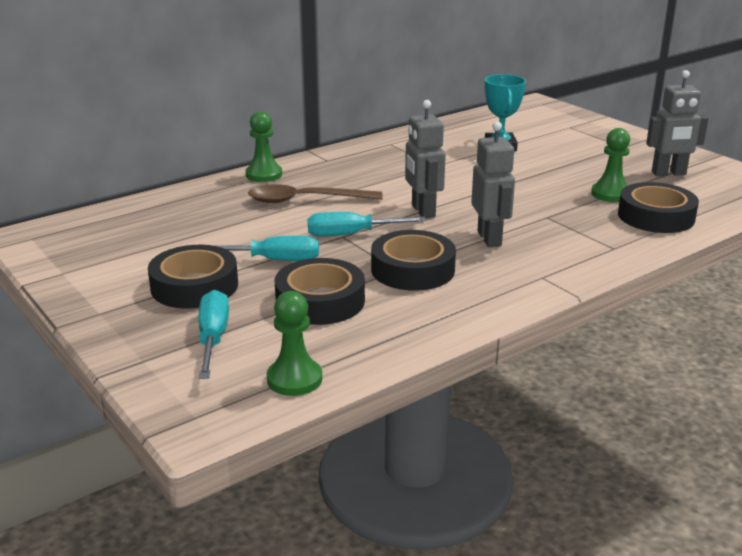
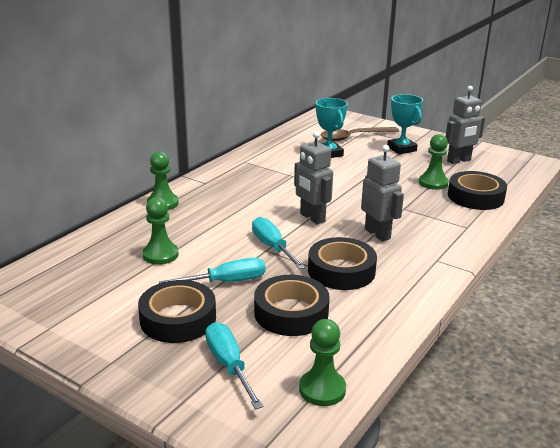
camera: 20 degrees left, 0 degrees up
brown spoon [248,184,383,203] -> brown spoon moved to [320,127,399,141]
turquoise screwdriver [308,212,426,237] -> turquoise screwdriver turned 90 degrees clockwise [252,217,306,269]
none -> green pawn [143,197,179,265]
none -> turquoise trophy [387,94,423,154]

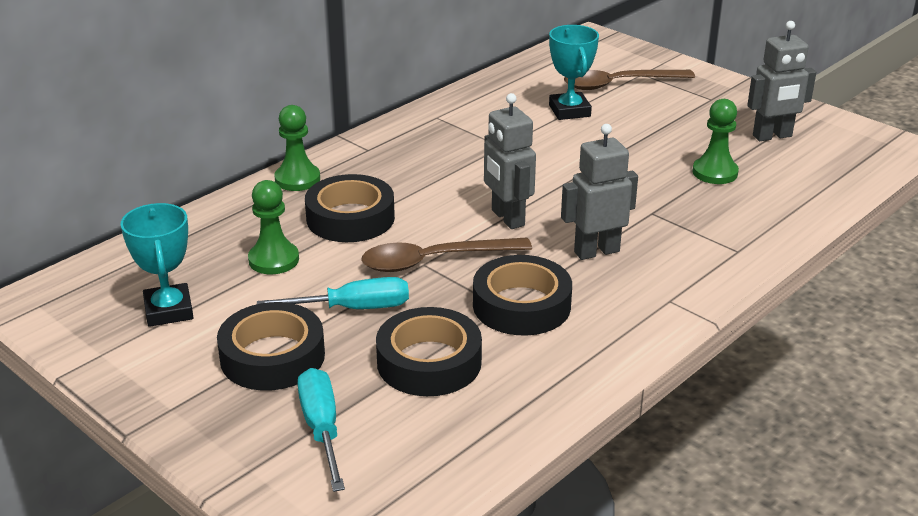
camera: 10 degrees right, 5 degrees up
turquoise screwdriver [252,217,306,269] -> brown spoon [362,238,532,272]
green pawn [299,319,346,406] -> none
grey robot [361,145,404,241] -> grey robot turned 90 degrees counterclockwise [561,124,638,260]
turquoise trophy [387,94,423,154] -> turquoise trophy moved to [120,203,194,327]
black tape [448,171,507,210] -> black tape moved to [305,174,395,242]

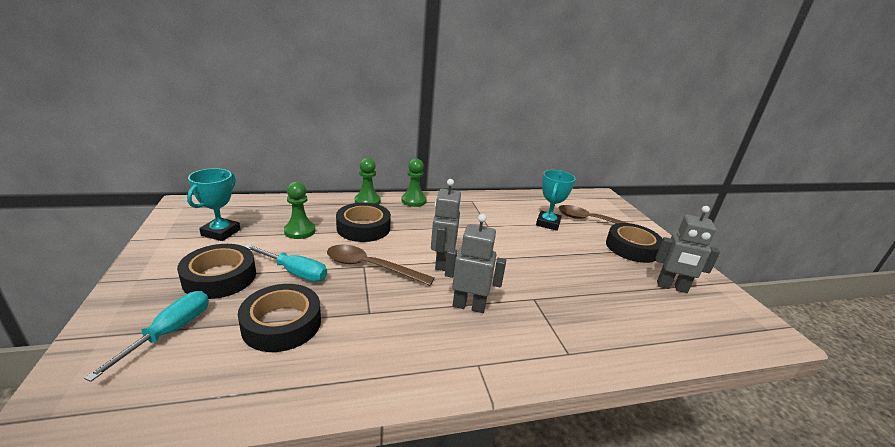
camera: 30 degrees right, 5 degrees down
black tape [473,255,572,336] -> black tape moved to [606,223,663,263]
green pawn [692,99,739,184] -> green pawn moved to [402,158,426,207]

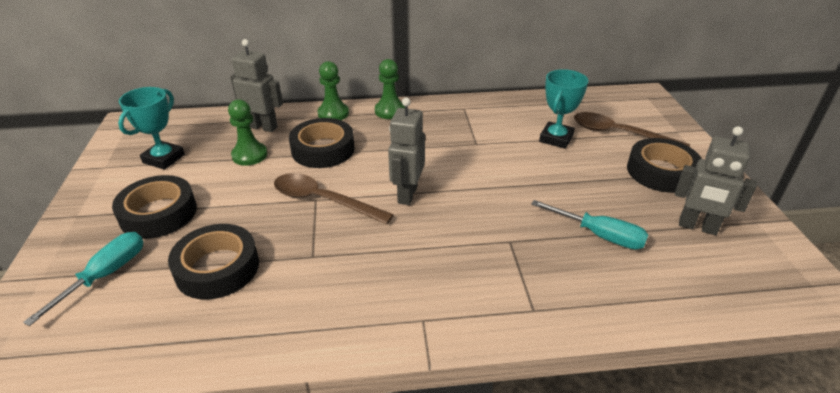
camera: 10 degrees right, 10 degrees up
turquoise screwdriver [245,245,327,282] -> turquoise screwdriver moved to [531,200,649,250]
grey robot [445,214,506,313] -> grey robot moved to [230,39,283,132]

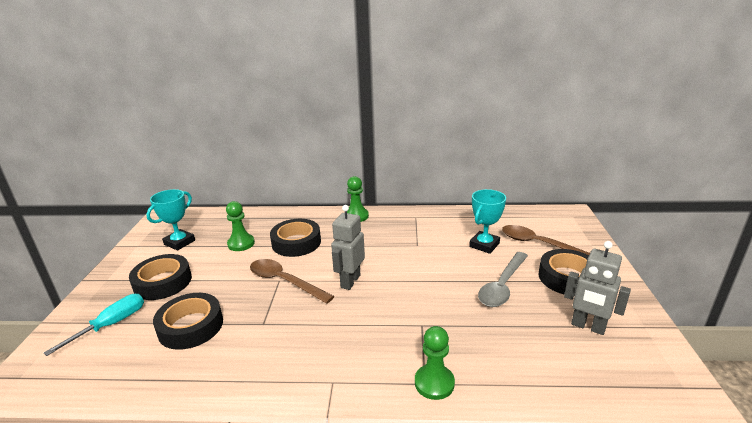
camera: 10 degrees right, 10 degrees down
grey robot [230,39,283,132] -> none
green pawn [317,61,349,120] -> green pawn moved to [415,326,455,400]
turquoise screwdriver [531,200,649,250] -> none
none -> grey spoon [478,252,528,307]

